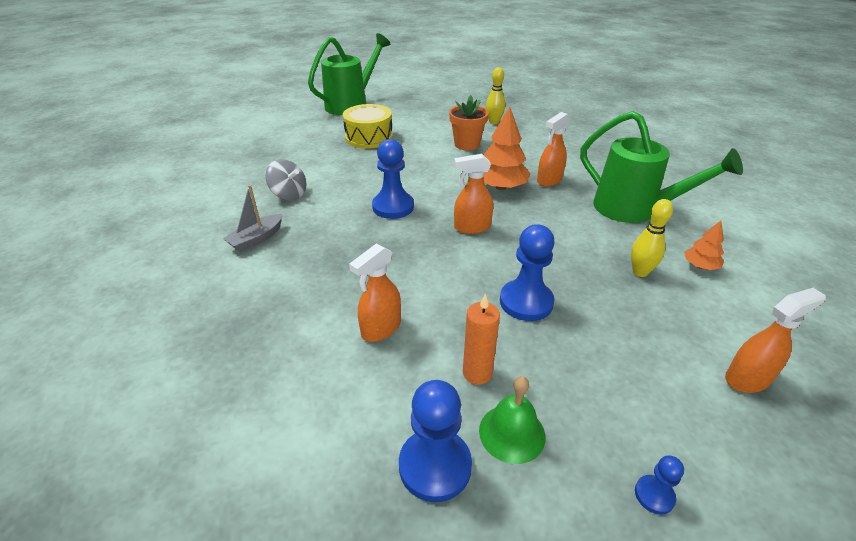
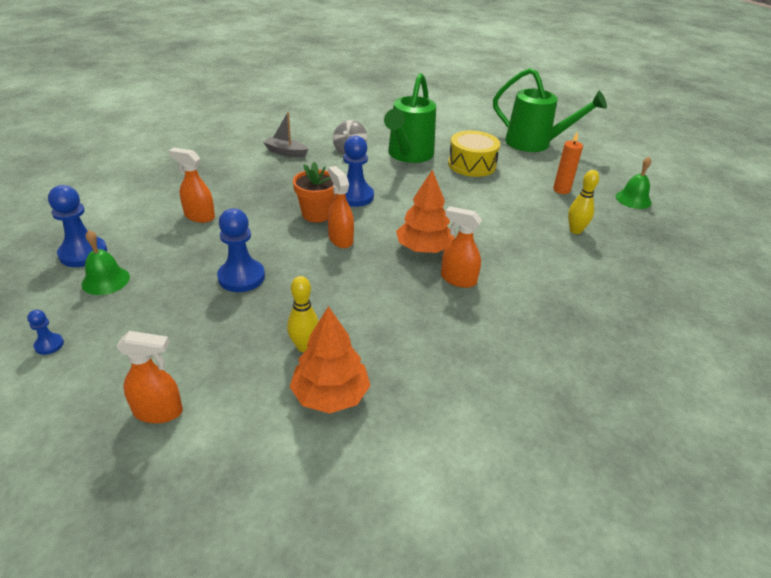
camera: 70 degrees right, 0 degrees up
orange flower pot [449,95,489,150] -> orange flower pot moved to [293,162,335,223]
orange candle [463,293,500,385] -> orange candle moved to [553,131,583,194]
green watering can [580,111,743,223] -> green watering can moved to [384,73,436,163]
orange tree [684,221,724,270] -> orange tree [290,306,371,414], size x1.85
orange spray bottle [725,288,826,393] -> orange spray bottle turned 45 degrees counterclockwise [116,331,183,423]
none -> green bell [615,157,652,209]

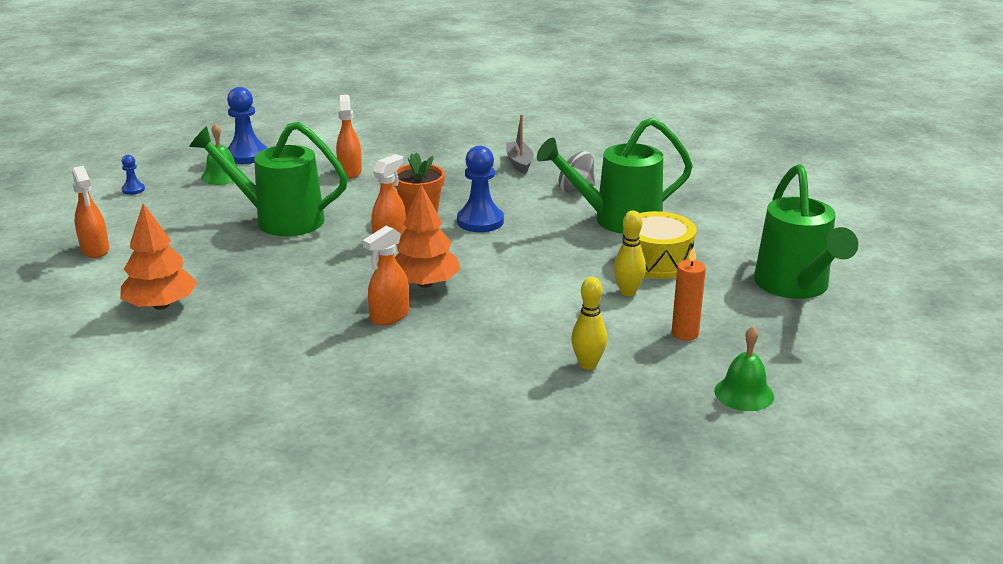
camera: 60 degrees right, 10 degrees down
blue pawn [217,208,265,292] -> green watering can [189,122,348,236]
yellow bowling pin [287,276,319,352] -> yellow bowling pin moved to [614,211,646,296]
orange spray bottle [441,206,482,288] -> orange spray bottle turned 135 degrees counterclockwise [363,226,409,326]

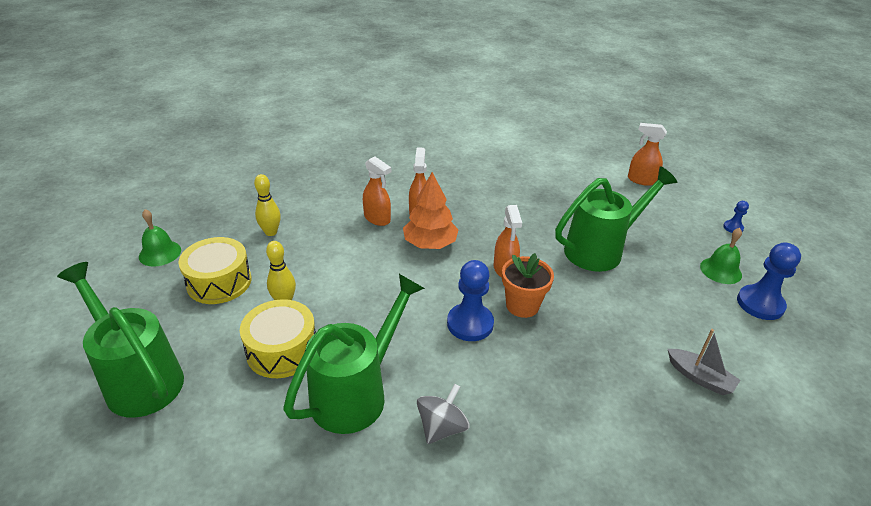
camera: 140 degrees right, 10 degrees up
orange tree [120,203,197,310] -> none
orange spray bottle [336,95,362,179] -> orange spray bottle moved to [363,157,391,226]
grey boat [506,114,534,174] -> grey boat moved to [668,329,740,395]
orange candle [672,247,706,341] -> yellow drum [179,237,251,304]

